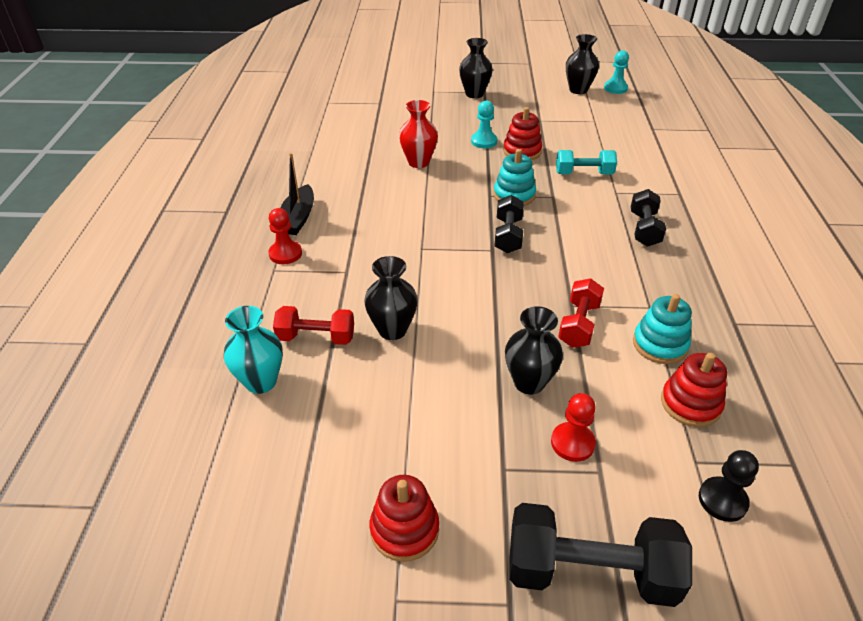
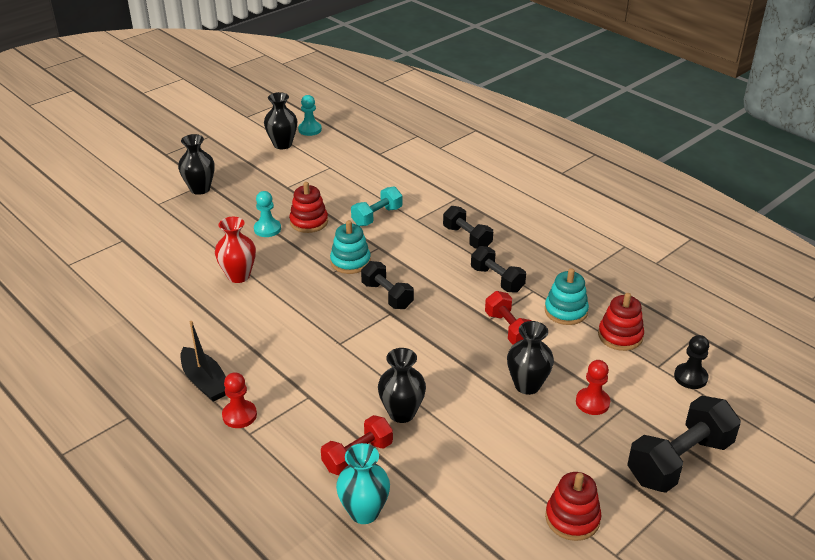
camera: 45 degrees left, 5 degrees down
none -> black dumbbell [471,246,526,293]

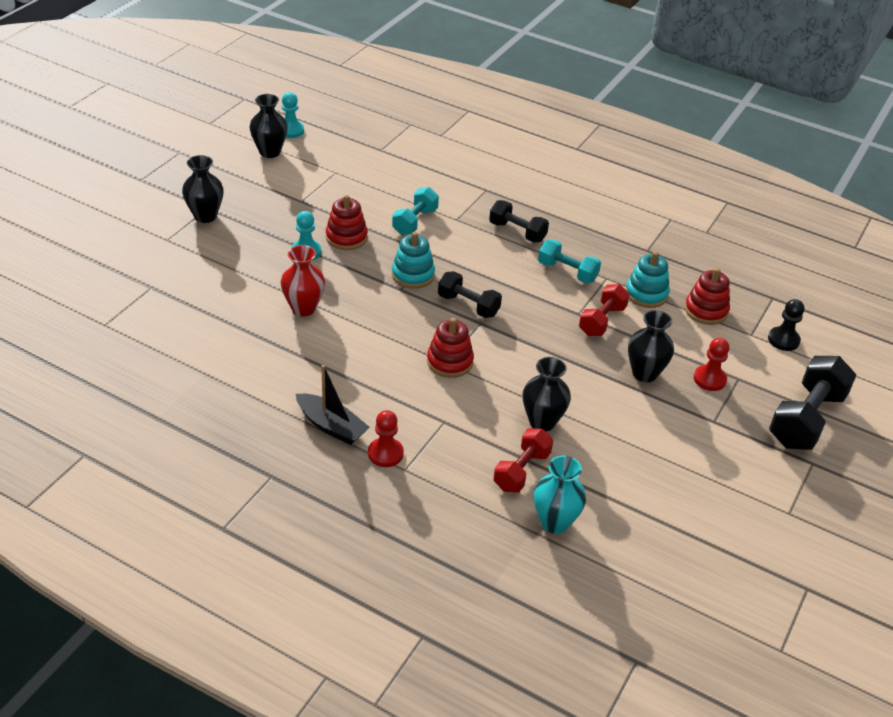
camera: 20 degrees left, 5 degrees up
black dumbbell [471,246,526,293] -> turquoise dumbbell [538,239,601,283]
red dumbbell [485,291,532,345] -> red dumbbell turned 75 degrees clockwise [579,284,630,336]
red stacking toy [545,472,602,541] -> red stacking toy moved to [427,318,474,378]

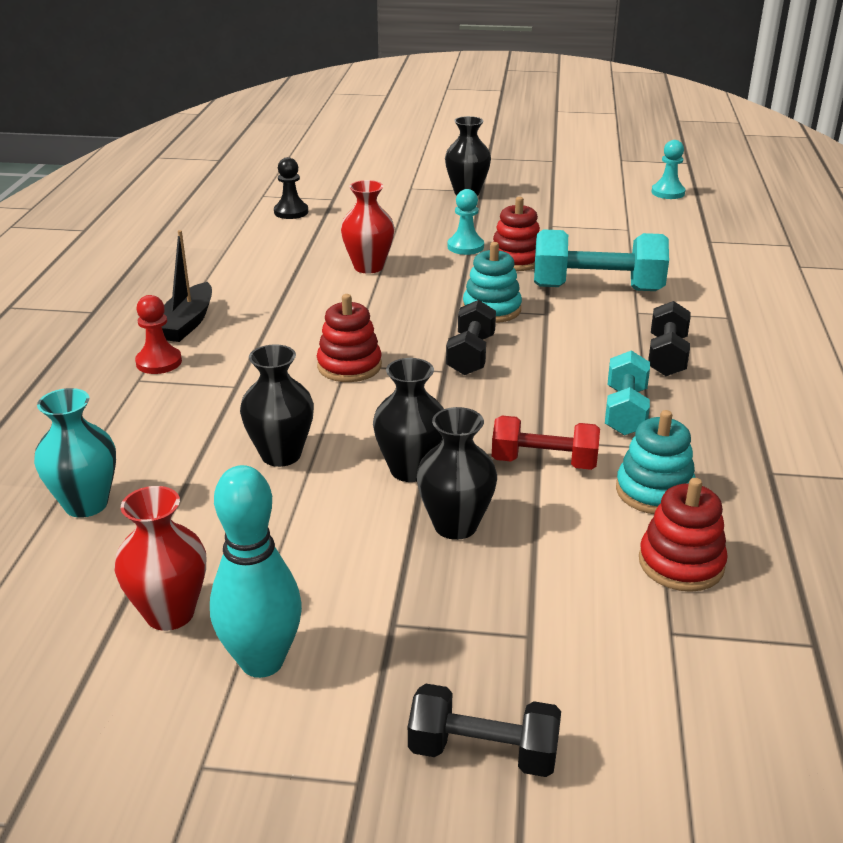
camera: 70 degrees right, 10 degrees down
black vase [249,94,288,158] -> black vase moved to [373,358,444,482]
turquoise dumbbell [392,187,439,235] -> turquoise dumbbell [534,229,669,291], size x1.62
red dumbbell [493,428,553,493] -> none
red pawn [694,338,729,391] -> none
black pawn [768,299,804,351] -> black pawn moved to [274,157,308,219]
black dumbbell [769,356,857,450] -> black dumbbell [408,684,561,777], size x0.62
none -> red vase [114,486,206,631]
none -> turquoise bowling pin [210,465,302,678]

